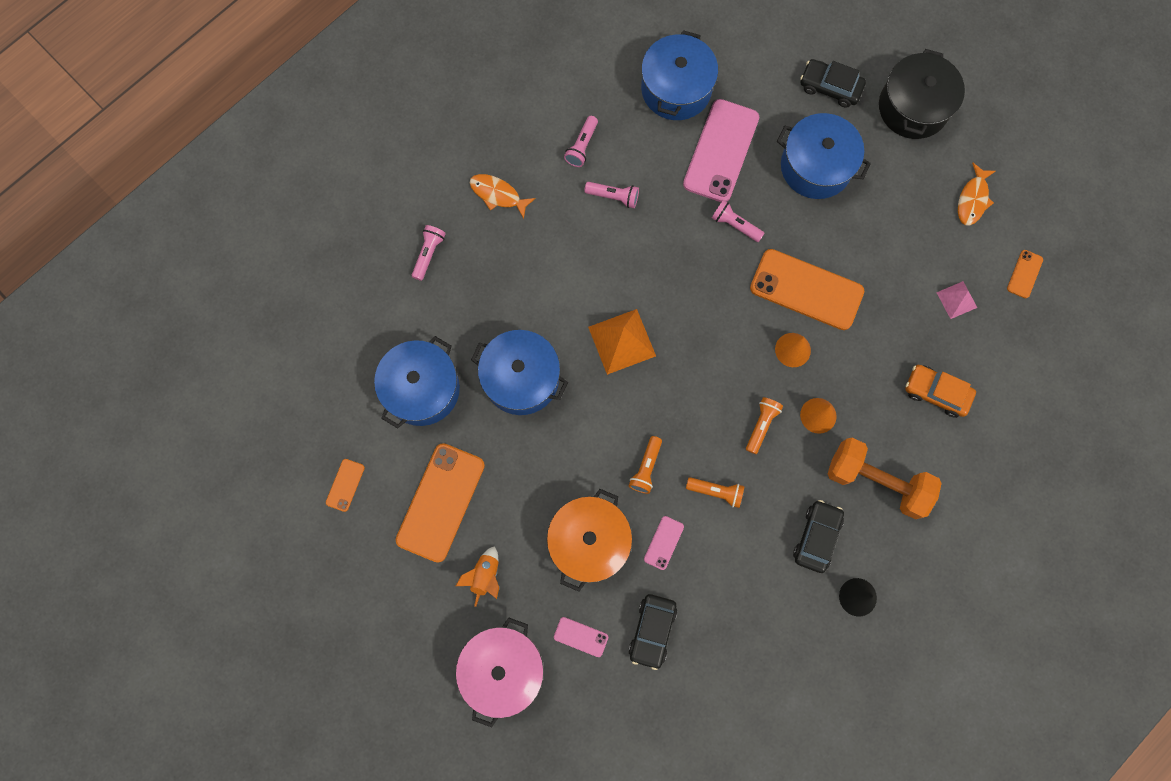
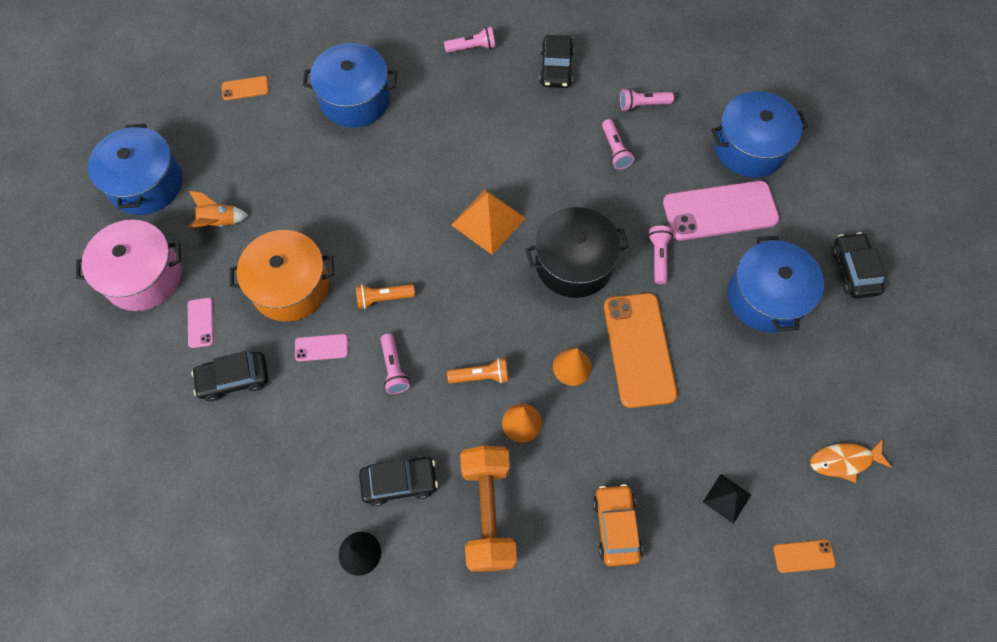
camera: 60 degrees right, 10 degrees down
orange phone [396,443,485,563] -> none
orange fish [470,174,536,219] -> black car [539,35,574,88]
blue pot [471,330,568,415] -> blue pot moved to [88,124,183,215]
orange flashlight [686,477,745,508] -> pink flashlight [381,334,410,394]
black pot [879,49,965,139] -> black pot moved to [525,207,629,298]
pink pyramid [936,281,977,319] -> black pyramid [703,474,751,524]

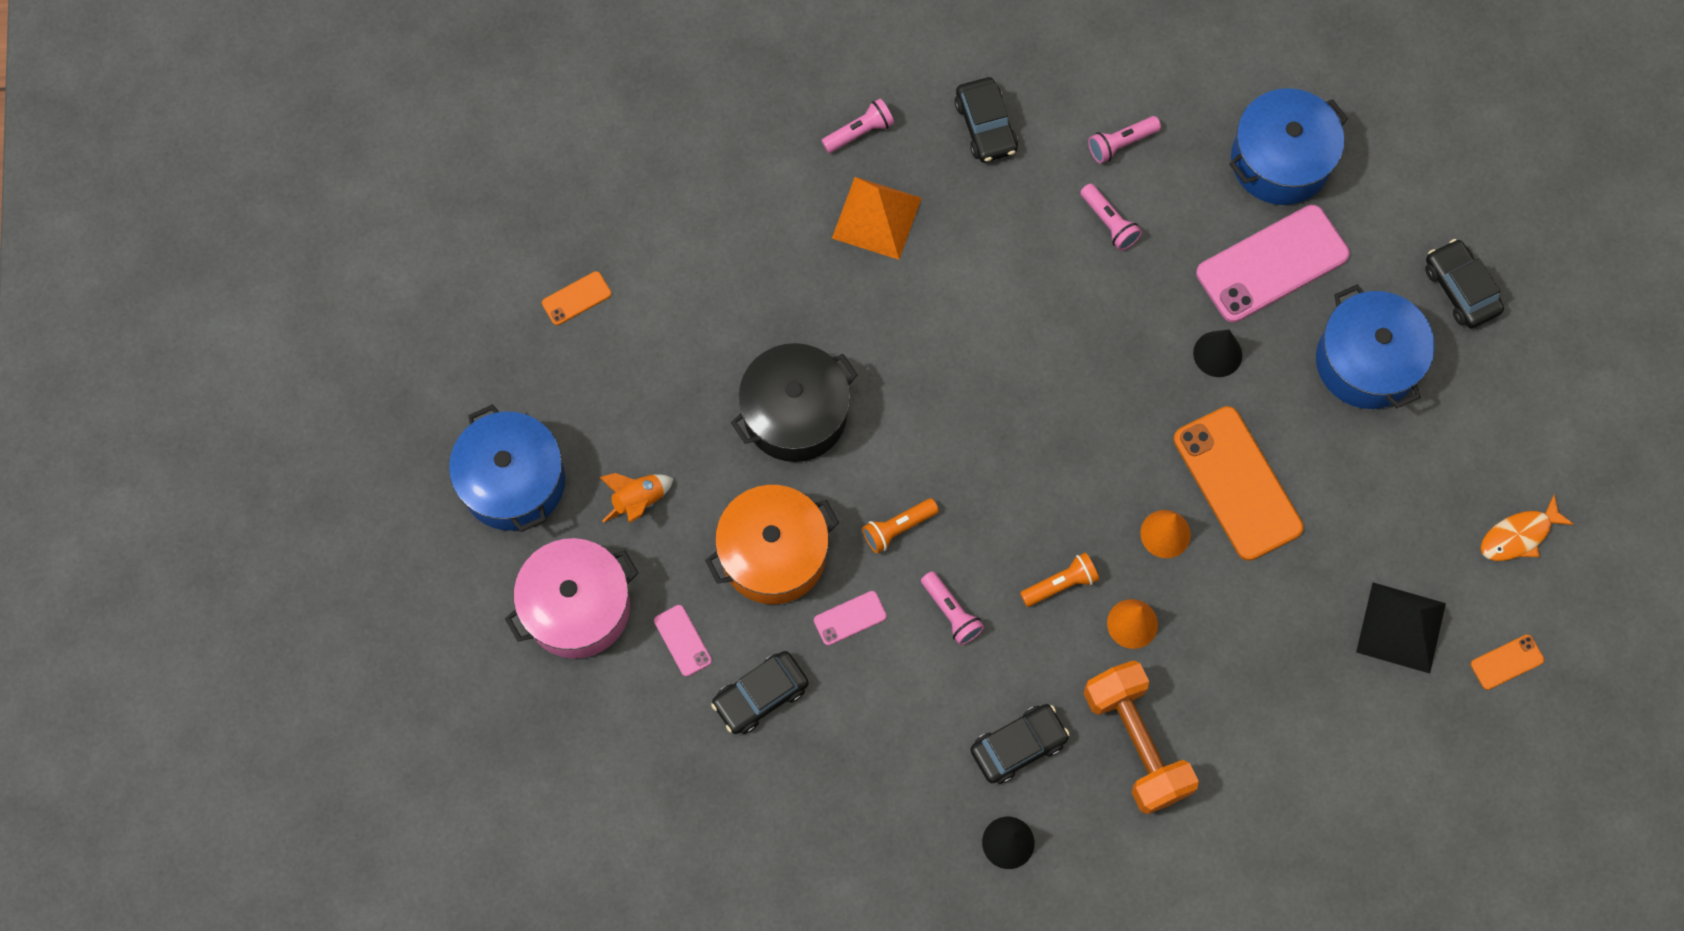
camera: 20 degrees left, 5 degrees up
blue pot [303,43,397,128] -> none
orange pyramid [451,189,525,255] -> orange pyramid moved to [832,177,921,260]
black pot [525,207,629,298] -> black pot moved to [731,343,858,462]
orange car [593,484,642,566] -> none
pink flashlight [648,226,673,284] -> black cone [1193,330,1242,377]
black pyramid [703,474,751,524] -> black pyramid [1356,583,1446,674], size x1.72

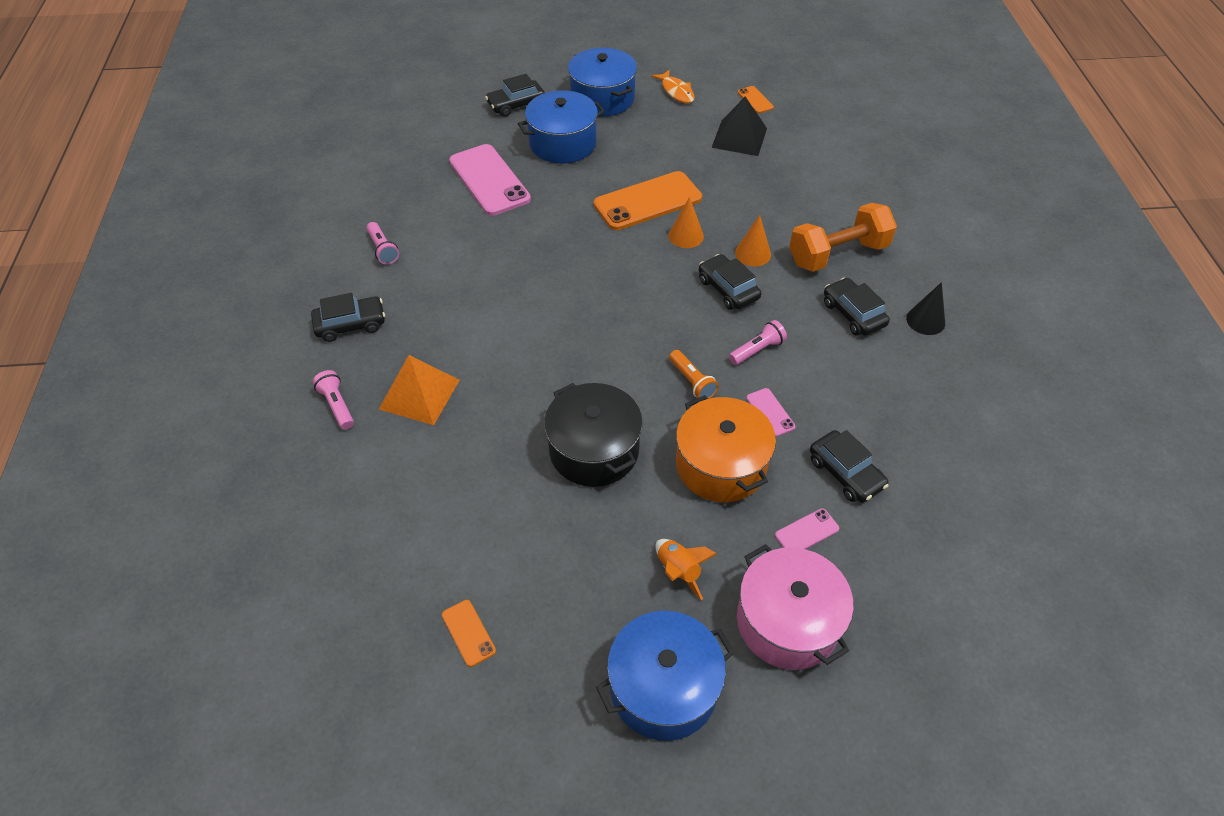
camera: 90 degrees left, 20 degrees down
orange flashlight [1020,552,1099,607] -> black car [699,254,761,310]
pink flashlight [1080,183,1142,251] -> none
black cone [1193,330,1242,377] -> none
blue pot [1229,88,1348,205] -> blue pot moved to [568,48,637,116]

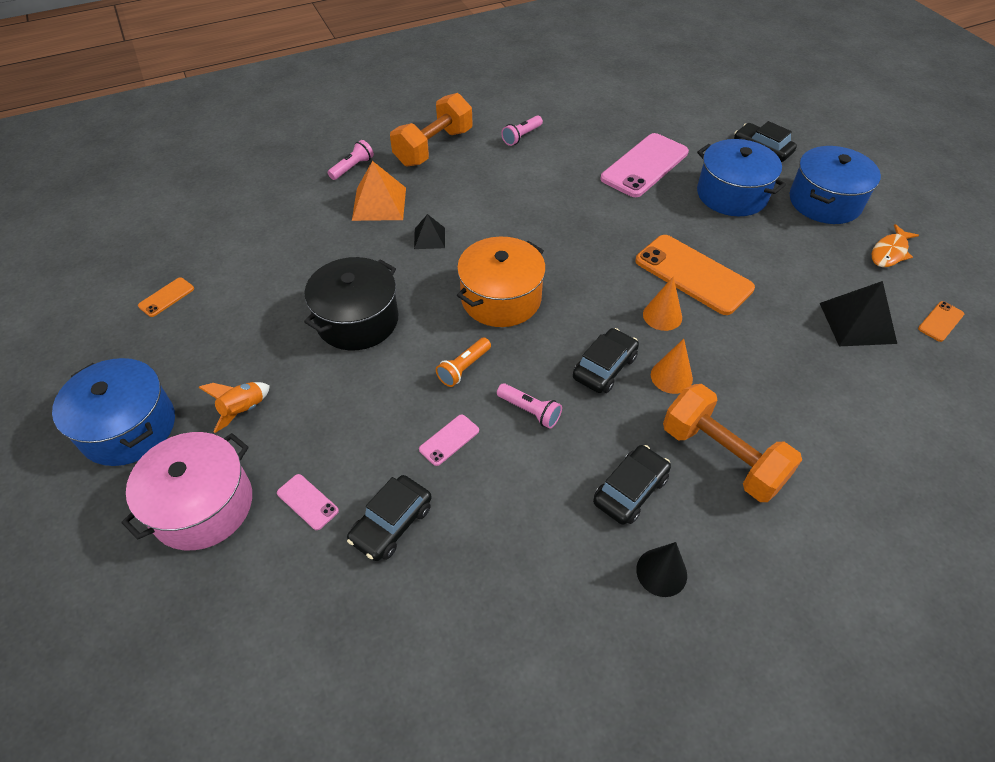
camera: 70 degrees right, 0 degrees up
black car [311,293,385,342] -> orange dumbbell [390,93,472,167]
orange pot [676,395,776,502] -> orange pot moved to [457,237,546,327]
none -> black pyramid [414,214,445,249]

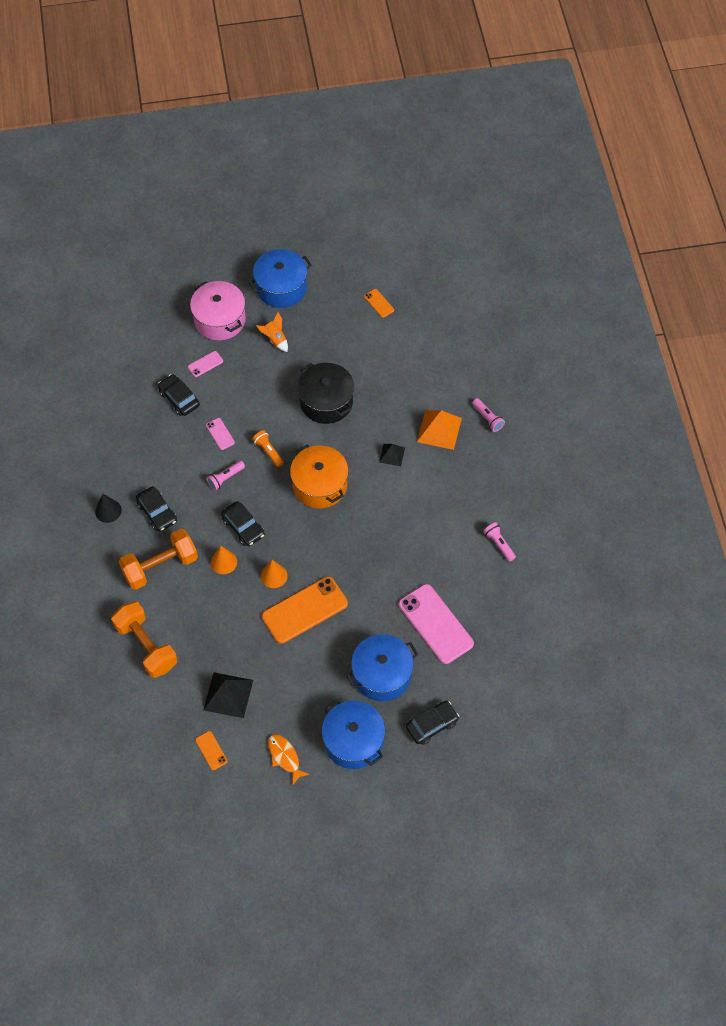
camera: 105 degrees right, 10 degrees up
orange dumbbell [390,93,472,167] -> orange dumbbell moved to [111,601,177,678]

